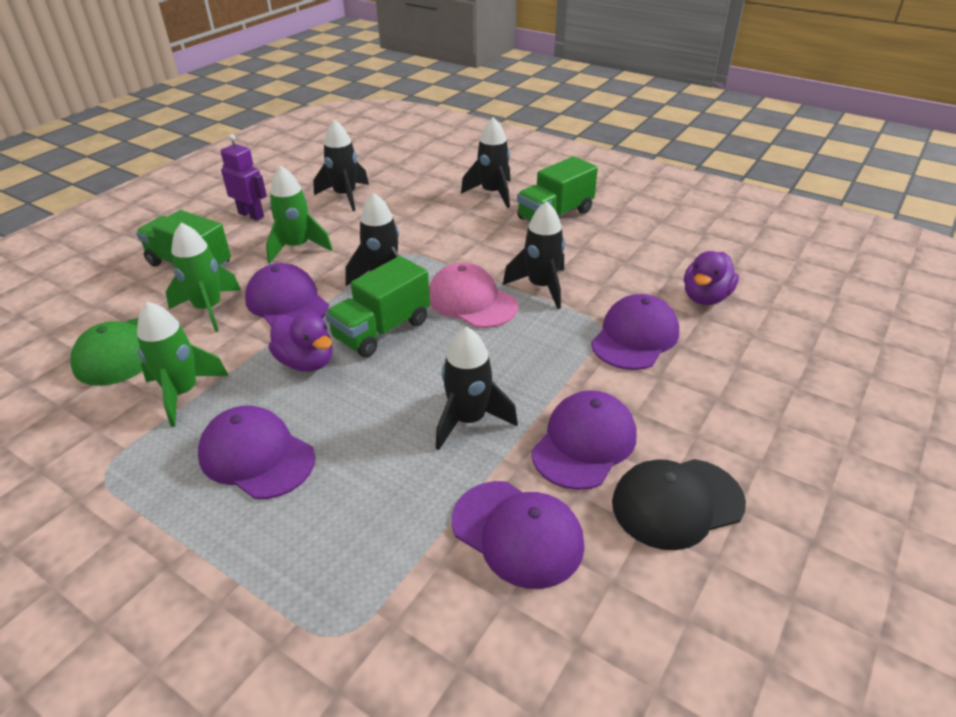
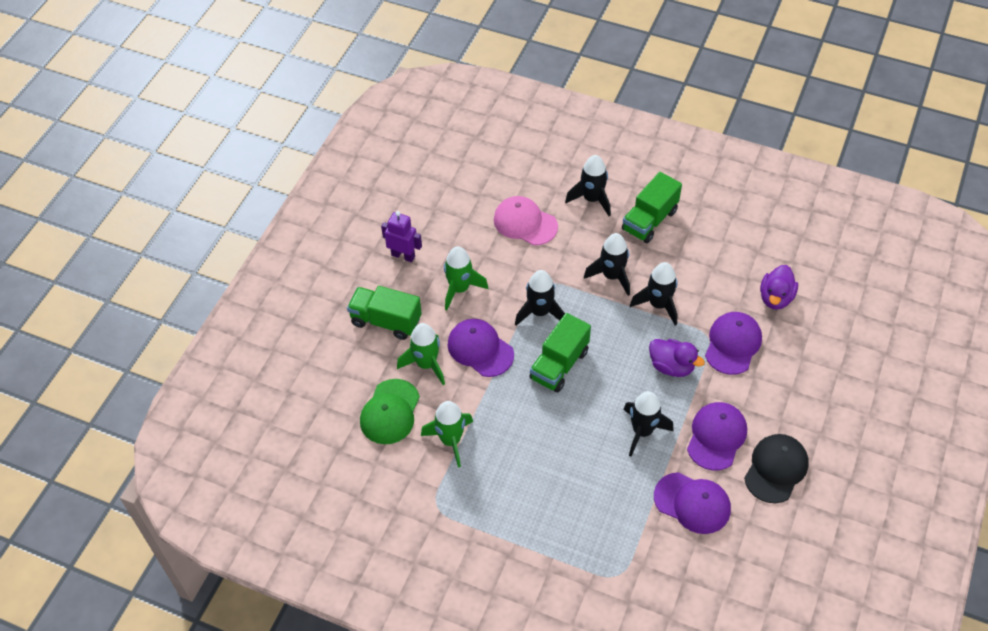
camera: 10 degrees left, 15 degrees up
purple cap [198,405,316,499] -> none
purple duck [269,313,332,372] -> purple duck moved to [649,339,705,377]
black rocket [313,120,369,211] -> black rocket moved to [584,233,630,296]
pink cap [429,262,518,328] -> pink cap moved to [494,196,558,246]
black cap [612,459,746,550] -> black cap turned 150 degrees clockwise [744,434,809,503]

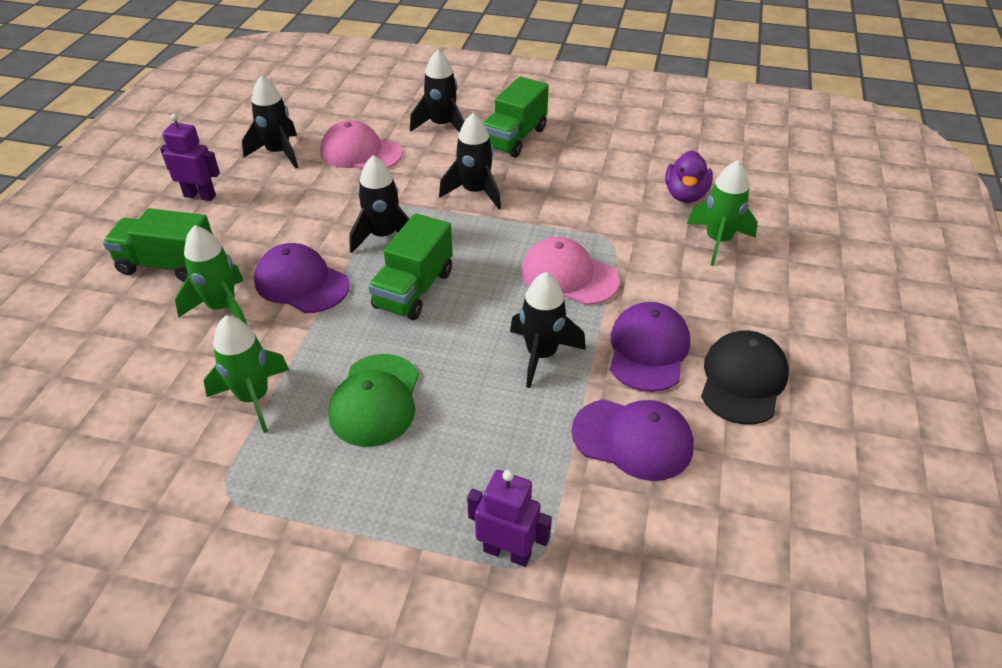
camera: 10 degrees left, 10 degrees down
green cap [360,379,420,444] -> green cap moved to [328,354,419,447]
green rocket [444,246,488,310] -> green rocket moved to [687,160,758,266]
black rocket [630,262,678,325] -> black rocket moved to [242,76,298,169]
purple duck [649,339,705,377] -> pink cap [521,237,619,305]
purple cap [705,312,762,375] -> none
none -> purple robot [467,470,552,567]

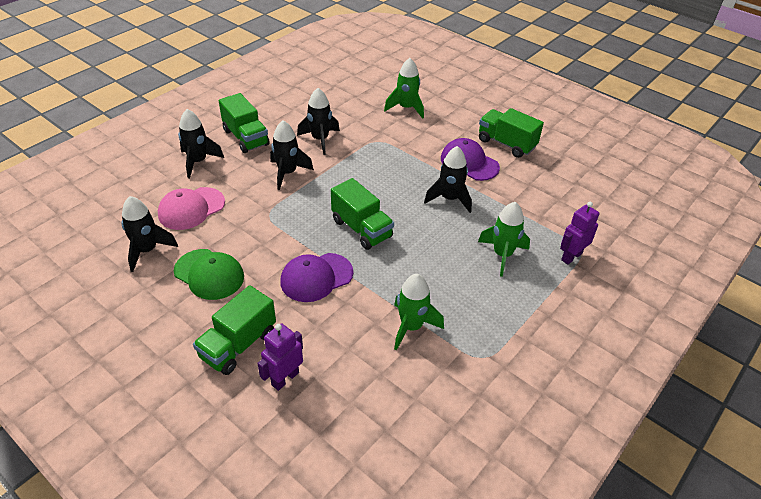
camera: 65 degrees left, 0 degrees up
purple robot [160,114,220,201] -> purple robot moved to [257,323,303,391]
green rocket [175,225,248,326] -> green rocket moved to [478,202,530,277]
green cap [328,354,419,447] -> green cap moved to [174,249,244,300]
black rocket [349,155,409,253] -> black rocket moved to [297,88,340,155]
pink cap [521,237,619,305] -> none
purple cap [571,399,694,481] -> none
purple duck [665,150,713,203] -> none
black cap [701,330,789,425] -> green truck [479,108,544,158]

